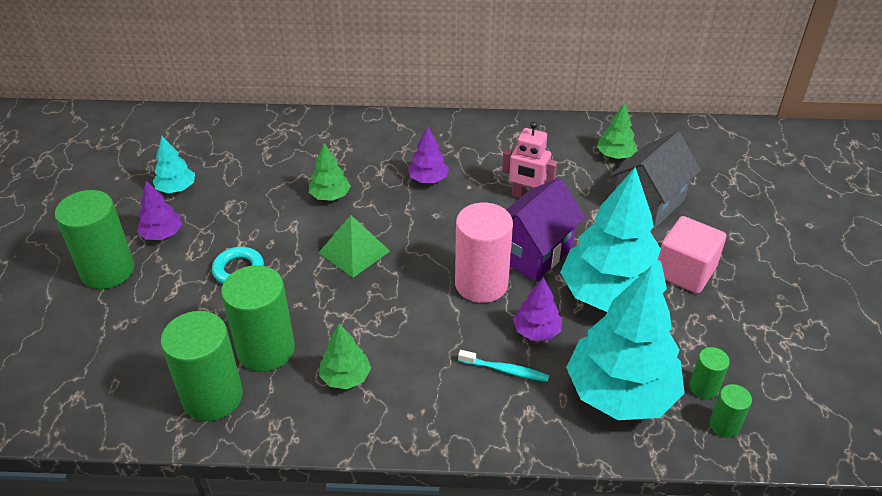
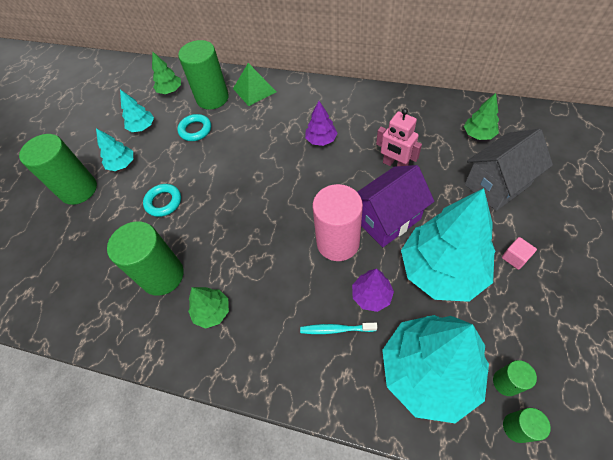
camera: 20 degrees right, 15 degrees up
purple tree [137,181,183,240] -> turquoise tree [96,128,133,171]
green cylinder [160,311,243,421] -> green cylinder moved to [178,40,229,110]
green tree [309,143,351,201] -> green tree moved to [152,51,181,94]
green pyramid [319,215,390,278] -> green pyramid moved to [233,63,276,106]
turquoise toothbrush [458,350,549,382] -> turquoise toothbrush turned 150 degrees clockwise [300,323,377,334]
pink cube [658,216,726,294] -> pink cube [502,237,537,270], size x0.48
none -> turquoise ring [177,114,211,141]

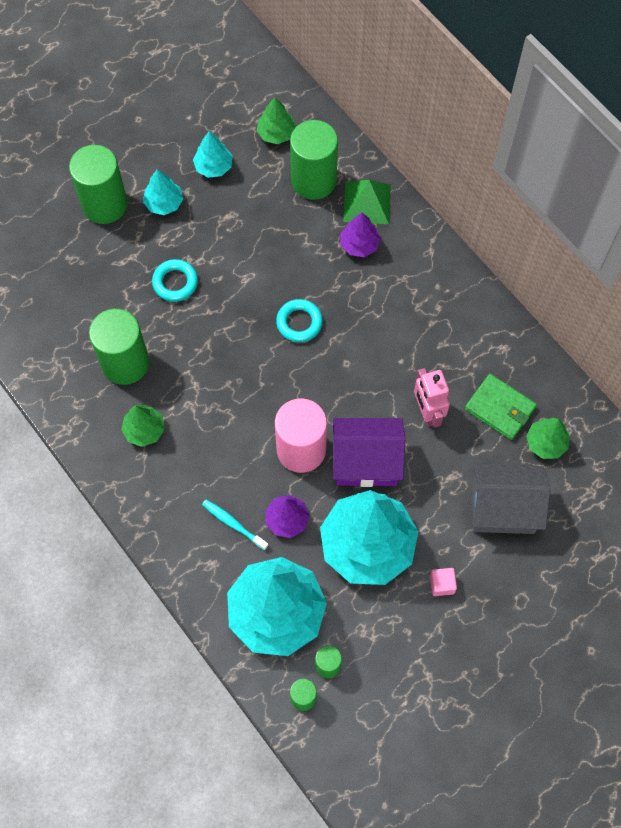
camera: 30 degrees right, 10 degrees up
turquoise ring [177,114,211,141] -> turquoise ring moved to [276,299,323,342]
purple tree [305,101,337,146] -> purple tree moved to [340,212,381,257]
none -> green wallet [465,374,537,440]

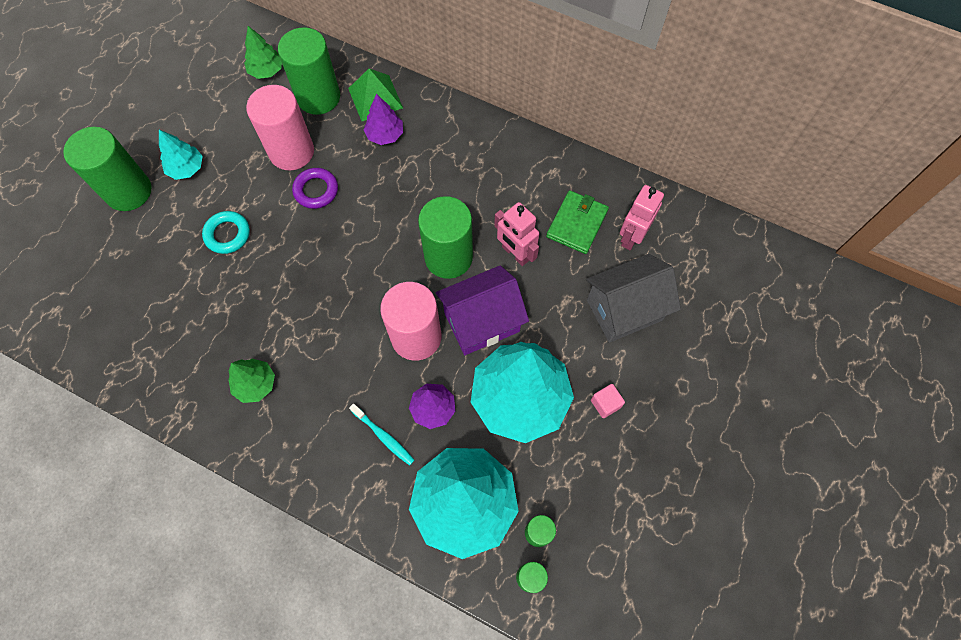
camera: 25 degrees left, 0 degrees up
green cylinder [89,309,149,385] -> green cylinder moved to [418,196,473,279]
turquoise tree [193,131,233,178] -> none
turquoise toothbrush [202,500,268,550] -> turquoise toothbrush turned 150 degrees counterclockwise [349,404,414,466]
turquoise ring [276,299,323,342] -> none
green wallet [465,374,537,440] -> green wallet turned 75 degrees counterclockwise [546,190,609,254]
green tree [526,418,570,459] -> pink robot [620,185,664,250]
none -> pink cylinder [246,85,314,170]
none -> purple ring [292,168,338,209]

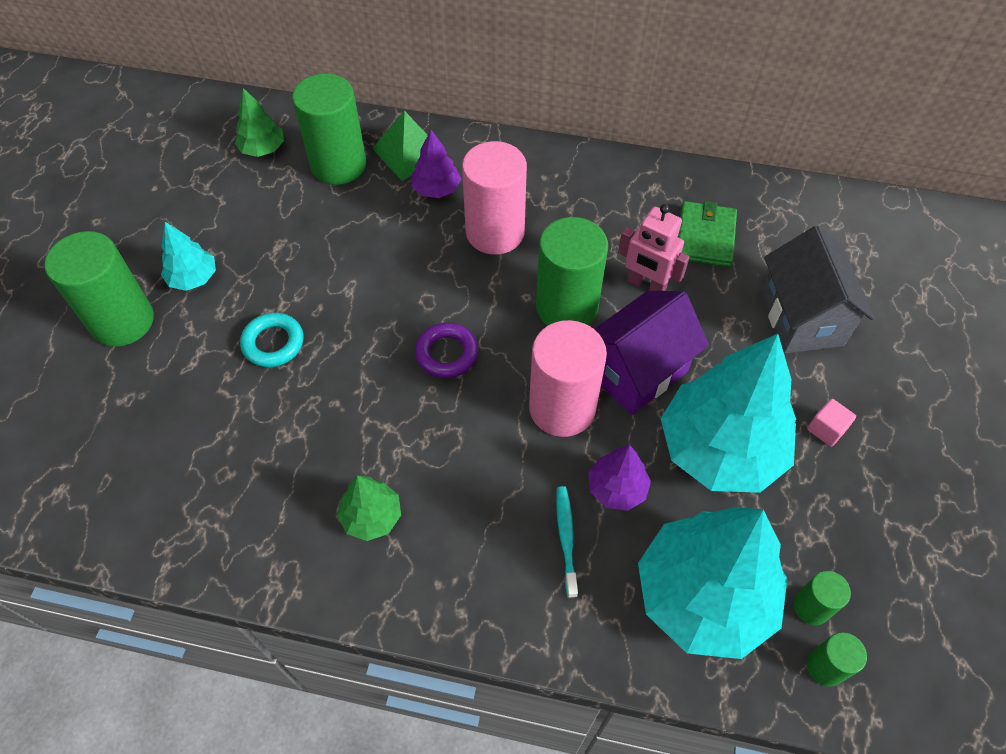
camera: 15 degrees left, 10 degrees down
pink cylinder [246,85,314,170] -> pink cylinder moved to [462,141,527,255]
purple ring [292,168,338,209] -> purple ring moved to [415,323,478,378]
turquoise toothbrush [349,404,414,466] -> turquoise toothbrush turned 120 degrees counterclockwise [556,486,578,598]
grey house [586,254,681,343] -> grey house turned 60 degrees counterclockwise [761,226,875,354]
pink robot [620,185,664,250] -> none

